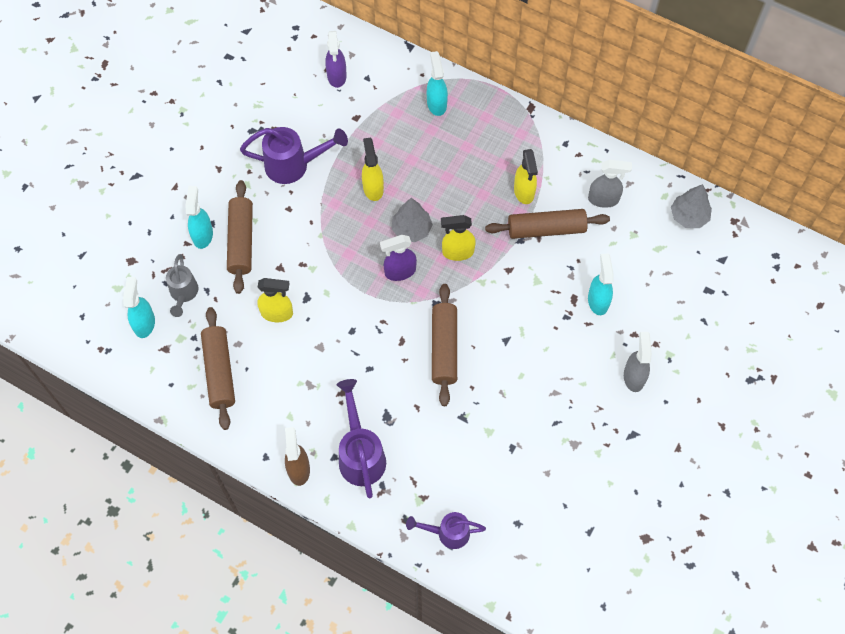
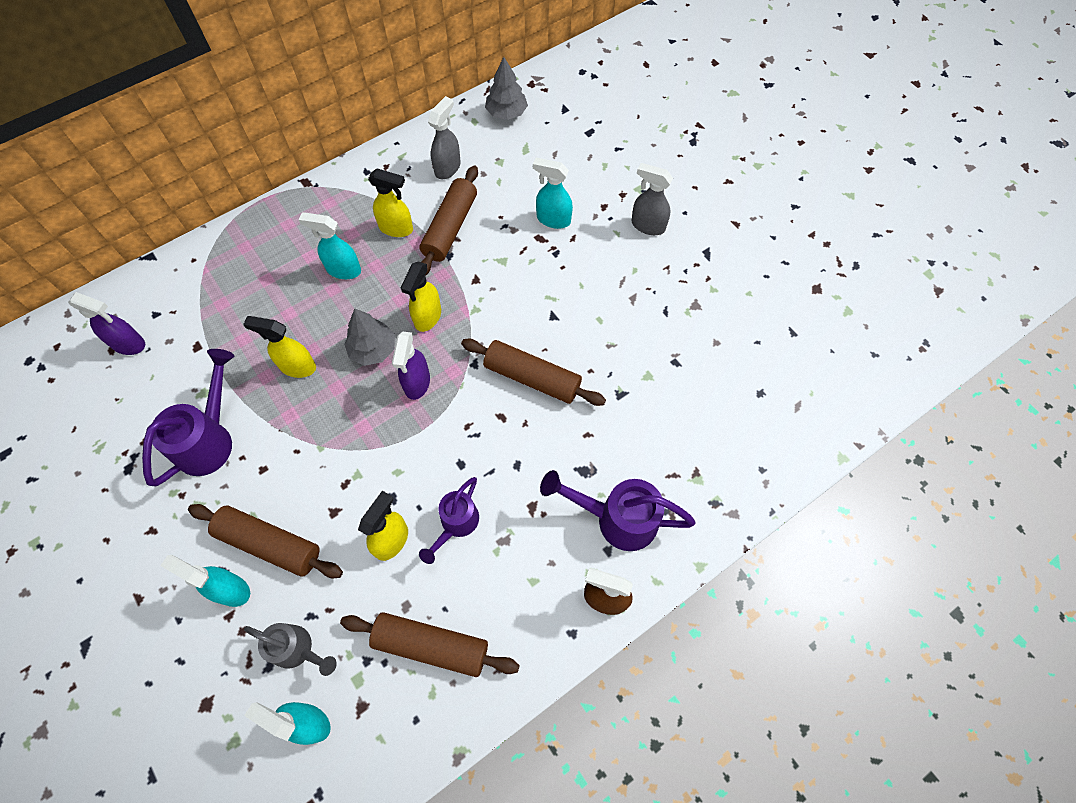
camera: 65 degrees left, 0 degrees up
purple watering can [406,512,486,549] -> purple watering can moved to [419,477,479,564]
turquoise spray bottle [427,51,448,116] -> turquoise spray bottle moved to [298,212,361,279]

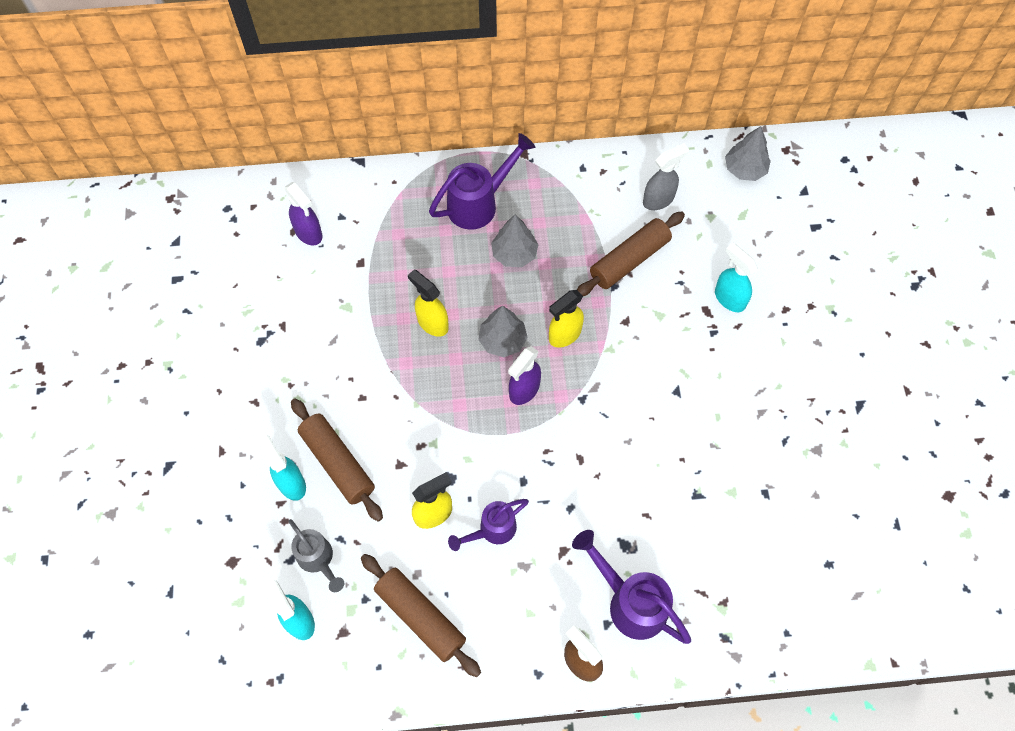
camera: 30 degrees right, 0 degrees up
purple watering can [142,349,234,487] -> purple watering can moved to [429,133,535,230]
turquoise spray bottle [298,212,361,279] -> grey tree [491,215,539,267]
yellow spray bottle [368,168,413,237] -> none
brown rolling pin [461,339,606,406] -> none
grey spray bottle [631,163,673,235] -> none

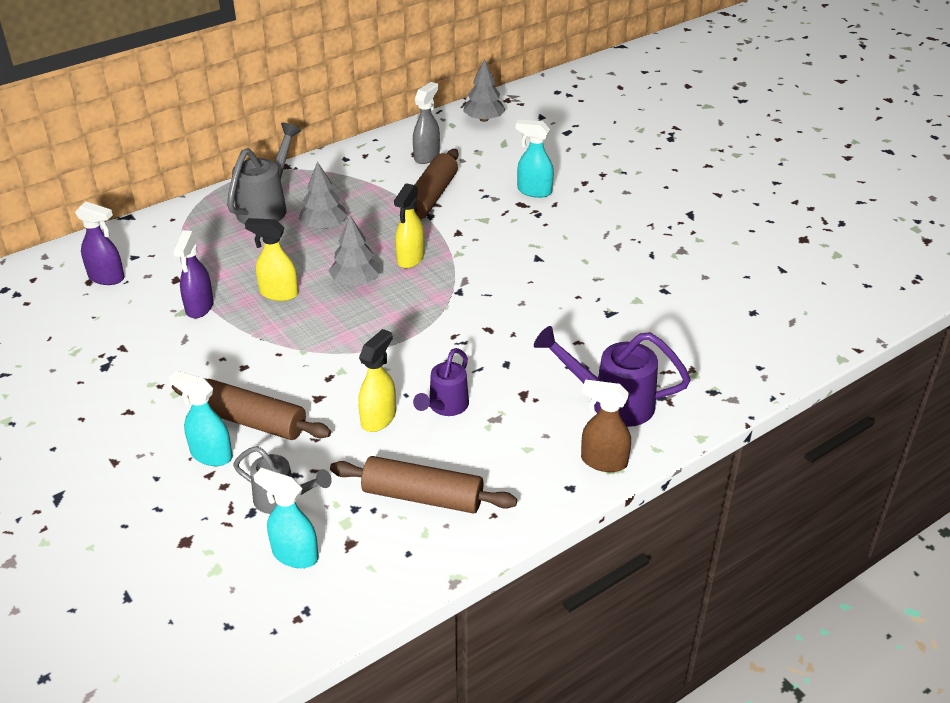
camera: 30 degrees left, 25 degrees down
purple watering can [429,133,535,230] -> grey watering can [227,122,301,224]
purple spray bottle [508,346,541,405] -> purple spray bottle moved to [173,230,214,318]

